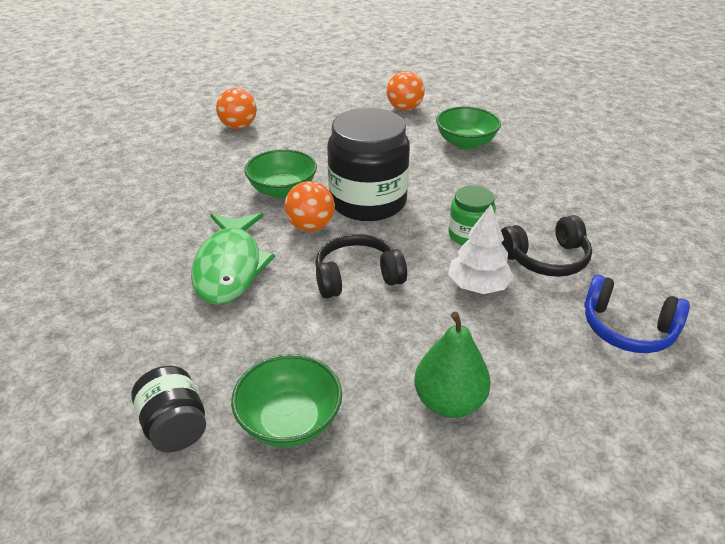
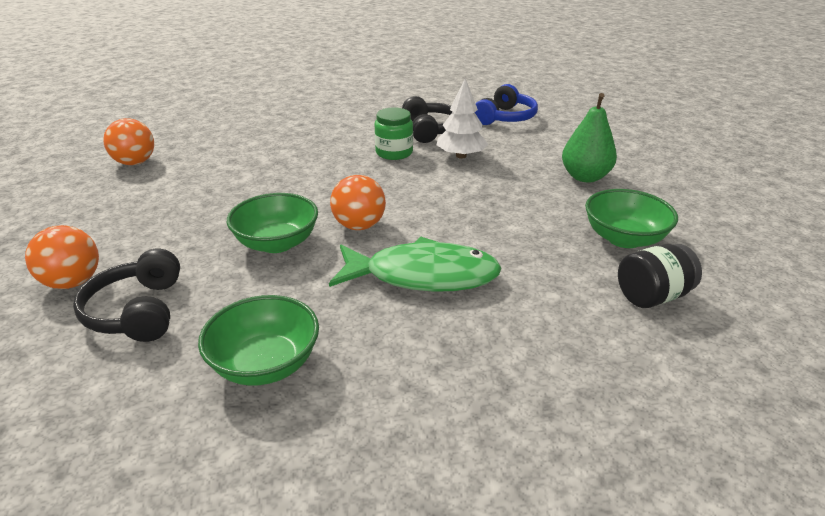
camera: 85 degrees left, 5 degrees down
black headphones [315,234,407,299] -> black headphones moved to [73,249,180,342]
black jar [327,108,410,221] -> none
green bowl [436,106,501,149] -> green bowl moved to [198,295,319,386]

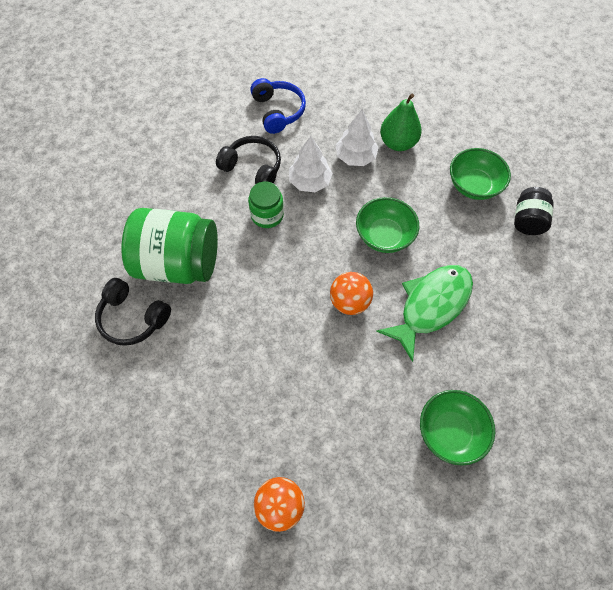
camera: 50 degrees left, 30 degrees up
black headphones [73,249,180,342] -> black headphones moved to [95,278,171,346]
orange ball [103,118,154,165] -> none
green bowl [227,193,318,253] -> green bowl moved to [356,197,419,253]
none -> green jar [121,208,218,284]
none -> white tree [336,110,379,166]

